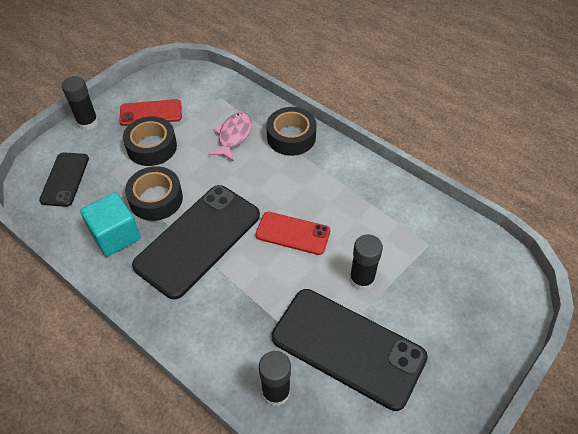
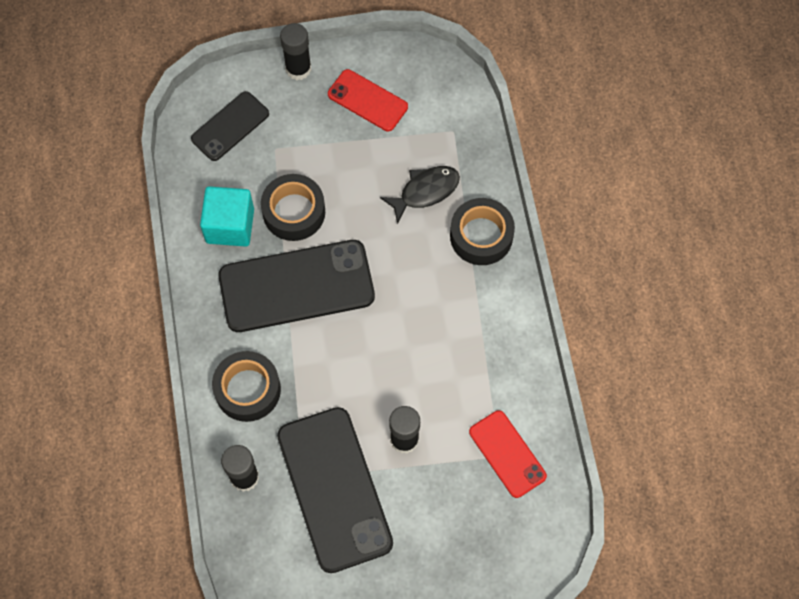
camera: 40 degrees right, 15 degrees up
black tape [123,116,177,166] -> black tape moved to [212,351,281,422]
pink fish [208,112,252,162] -> black fish [380,166,460,224]
red phone [256,212,330,255] -> red phone moved to [469,410,547,498]

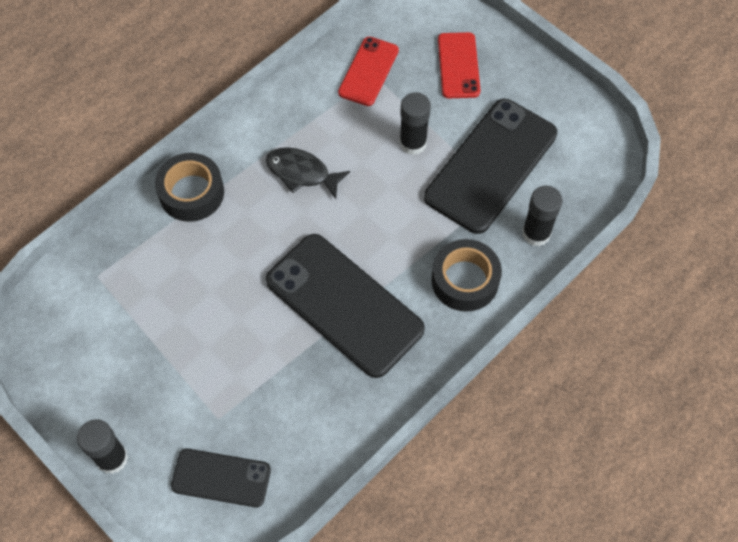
camera: 125 degrees left, 5 degrees down
turquoise cube [200,186,254,247] -> none
black tape [261,174,325,241] -> none
red phone [328,69,408,131] -> red phone moved to [438,32,480,98]
black fish [380,166,460,224] -> black fish moved to [266,147,350,199]

